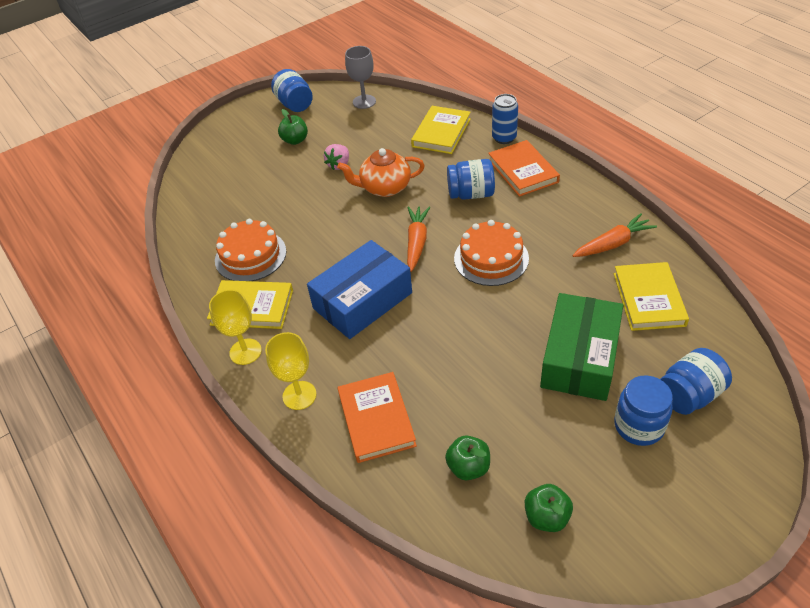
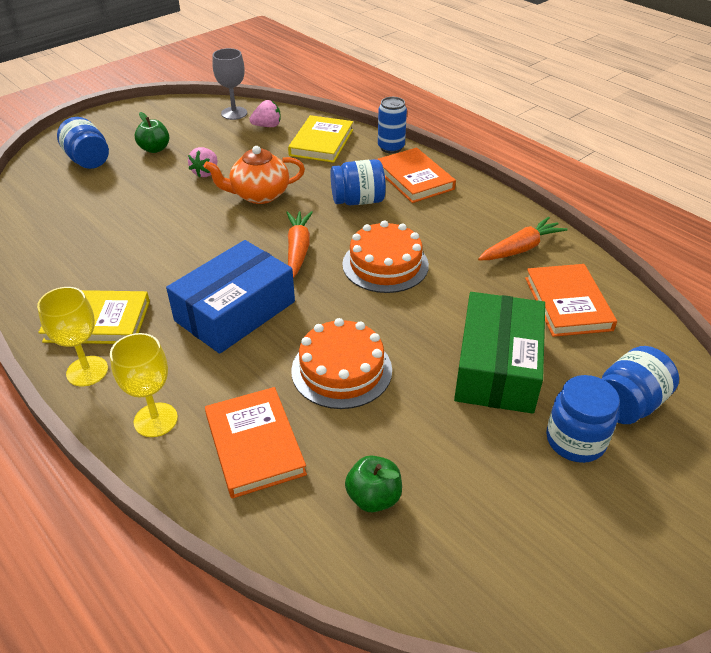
camera: 10 degrees left, 5 degrees down
orange cake [215,219,287,281] -> orange cake moved to [291,318,392,409]
blue jar [271,69,313,112] -> blue jar moved to [57,117,109,169]
green apple [525,484,573,532] -> none
yellow book [614,262,689,331] -> orange book [525,264,617,337]
none -> pink strawberry [249,100,281,127]

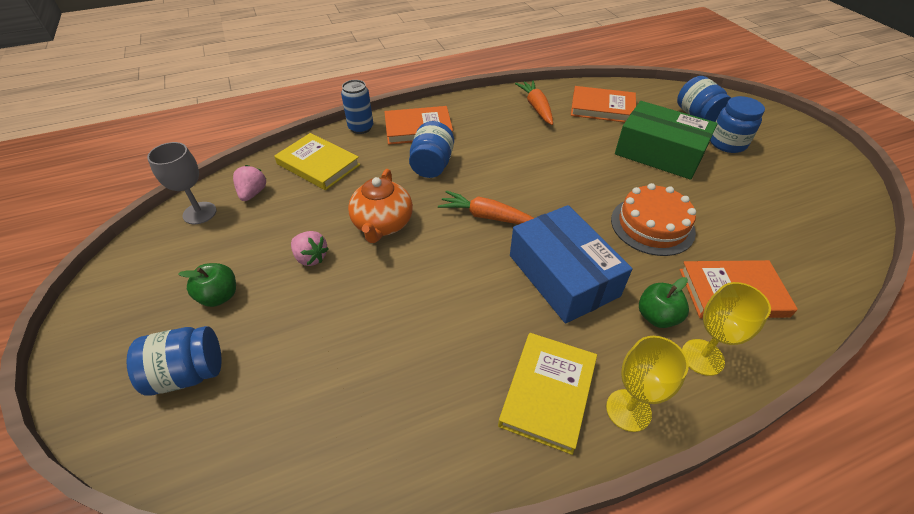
camera: 70 degrees left, 5 degrees up
orange cake [342,221,429,293] -> none
green apple [345,455,402,512] -> green apple moved to [639,277,689,328]

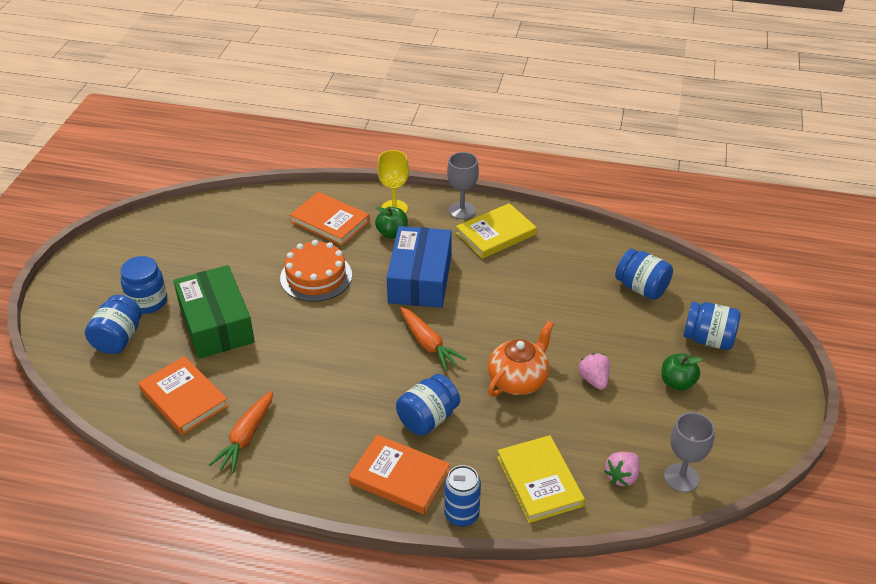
camera: 145 degrees left, 5 degrees down
yellow goblet [606,336,689,432] -> grey goblet [447,152,479,219]
none -> blue jar [615,248,673,300]

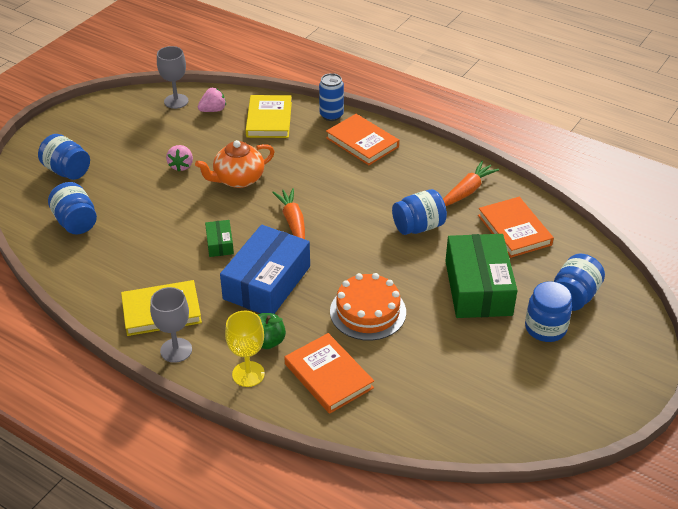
camera: 160 degrees left, 0 degrees up
blue jar [396,374,460,436] -> blue jar moved to [392,189,447,235]
green apple [661,354,703,391] -> none
none -> green box [205,220,234,257]

